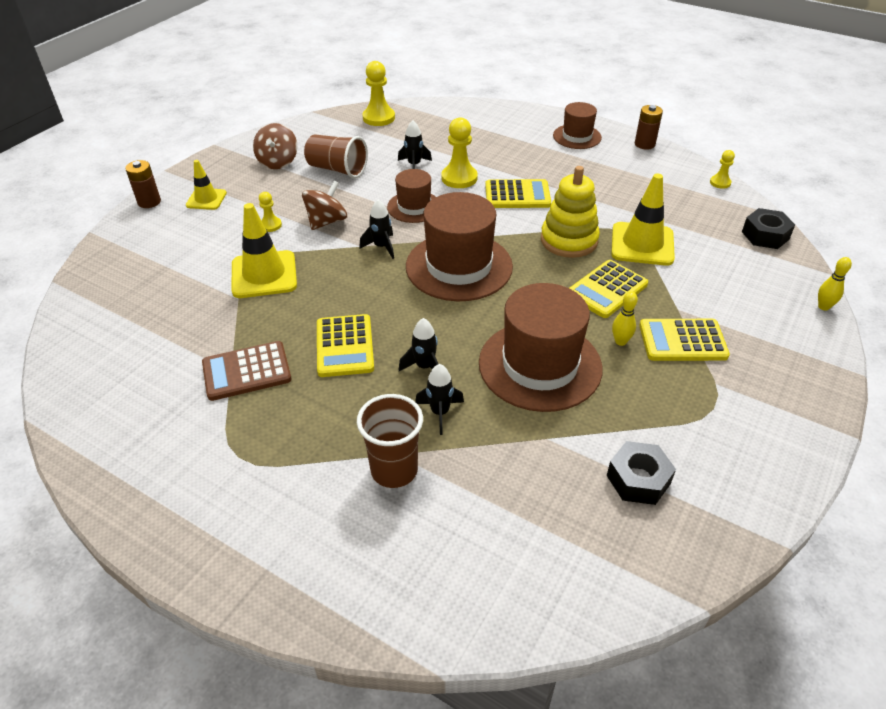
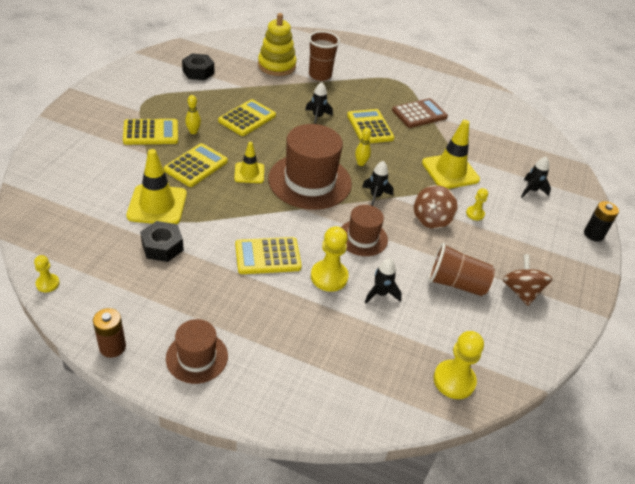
camera: 165 degrees right, 0 degrees up
brown battery [125,160,161,208] -> black battery [584,201,619,241]
yellow traffic cone [186,160,227,210] -> yellow traffic cone moved to [234,142,264,183]
black rocket [415,364,464,435] -> black rocket moved to [521,156,551,198]
brown hat [479,283,603,412] -> yellow calculator [218,99,276,136]
yellow stacking toy [541,166,600,258] -> yellow stacking toy moved to [258,13,297,76]
black nut [742,208,795,249] -> black nut moved to [140,221,184,262]
yellow bowling pin [818,257,852,311] -> yellow bowling pin moved to [355,127,371,166]

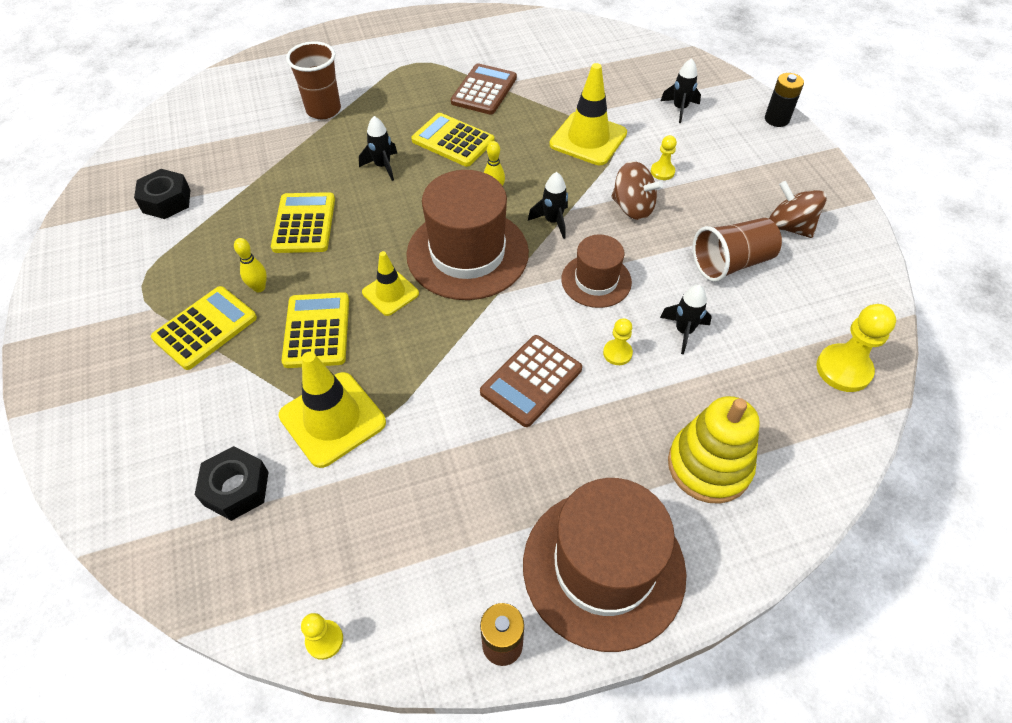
camera: 35 degrees left, 10 degrees up
black nut [140,221,184,262] -> black nut moved to [195,446,269,521]
brown hat [166,319,228,384] -> brown hat [523,478,686,652], size x1.79
yellow calculator [235,237,302,274] -> brown calculator [480,335,582,427]
yellow stacking toy [258,13,297,76] -> yellow stacking toy moved to [668,396,760,504]
yellow pawn [311,226,349,292] -> yellow pawn [603,318,633,365], size x0.55
brown spinning top [414,185,458,229] -> brown spinning top turned 45 degrees counterclockwise [611,161,663,220]

